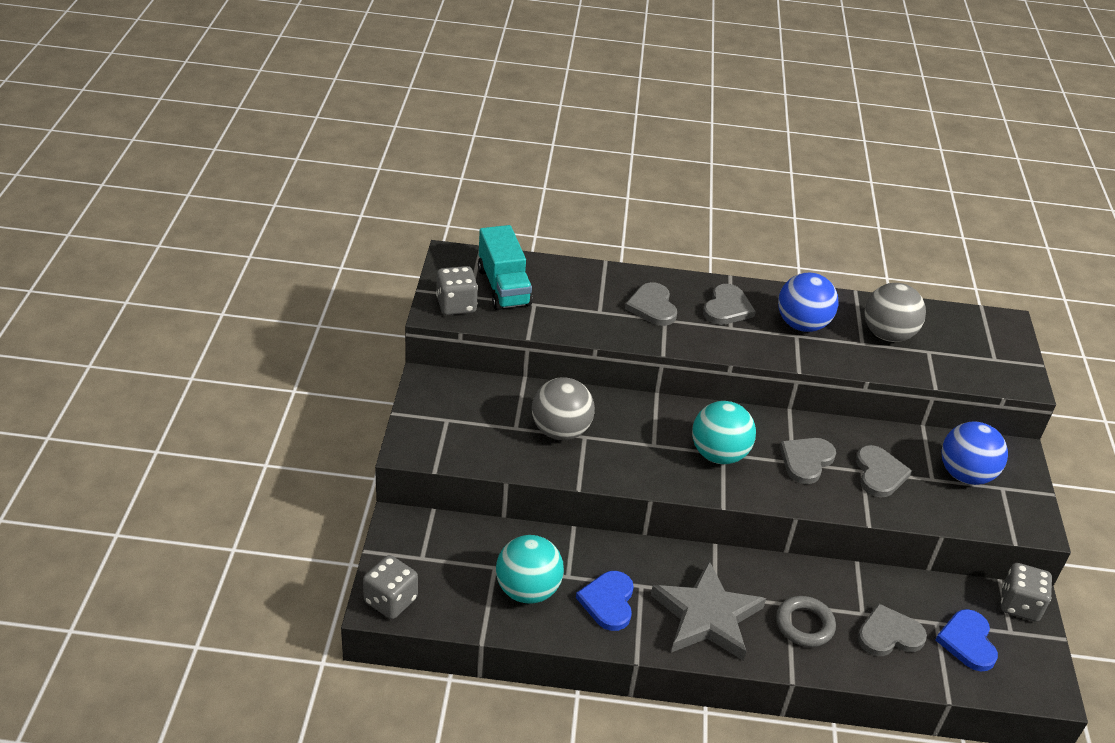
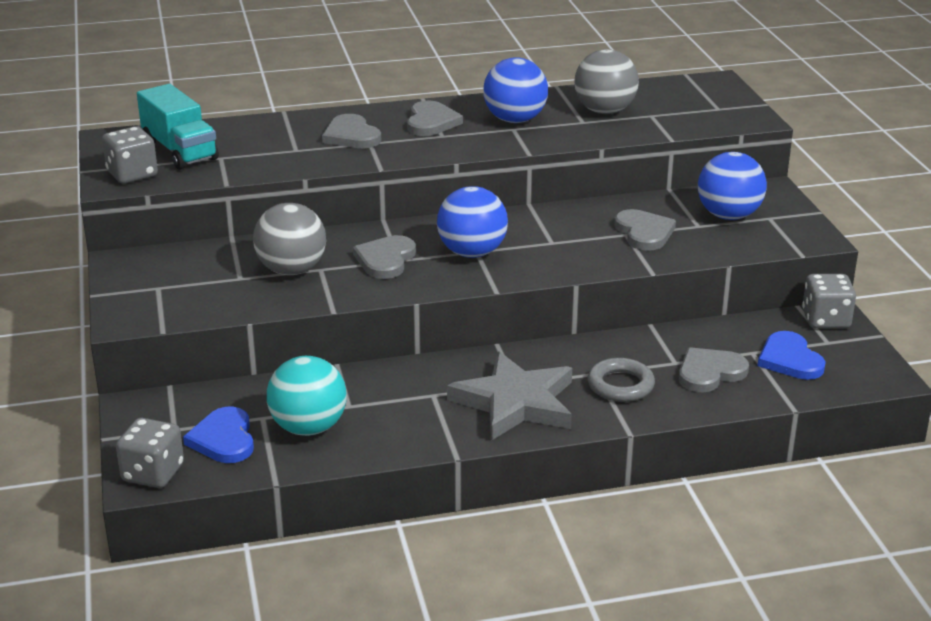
camera: 15 degrees left, 10 degrees down
blue heart [576,571,634,631] -> blue heart moved to [183,407,254,463]
turquoise ball [692,401,756,464] -> blue ball [437,186,508,258]
grey heart [780,438,836,484] -> grey heart moved to [353,235,416,279]

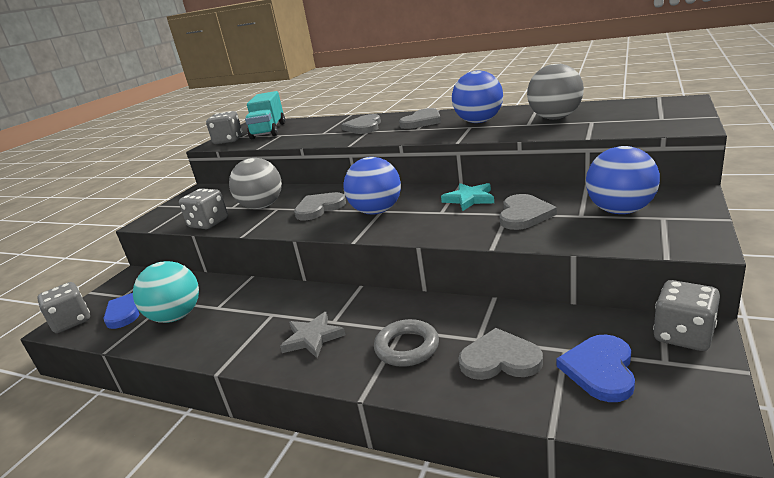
camera: 40 degrees right, 5 degrees down
grey star [447,351,572,441] -> grey star [280,312,346,358], size x0.55
none -> grey dice [179,188,228,229]
none -> turquoise star [441,183,494,211]

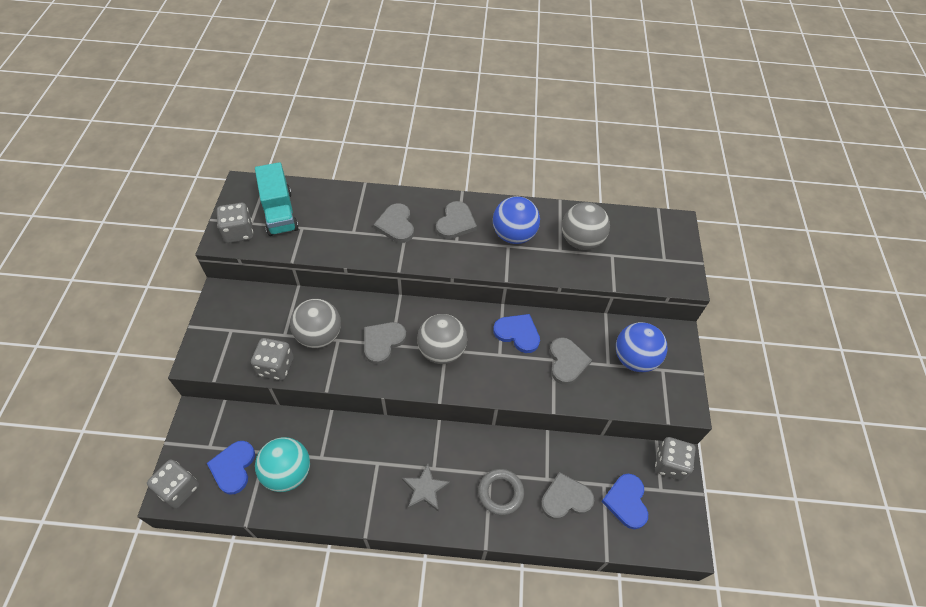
camera: 25 degrees left, 30 degrees up
blue ball [343,157,401,214] -> grey ball [417,314,467,364]
turquoise star [441,183,494,211] -> blue heart [493,314,540,353]

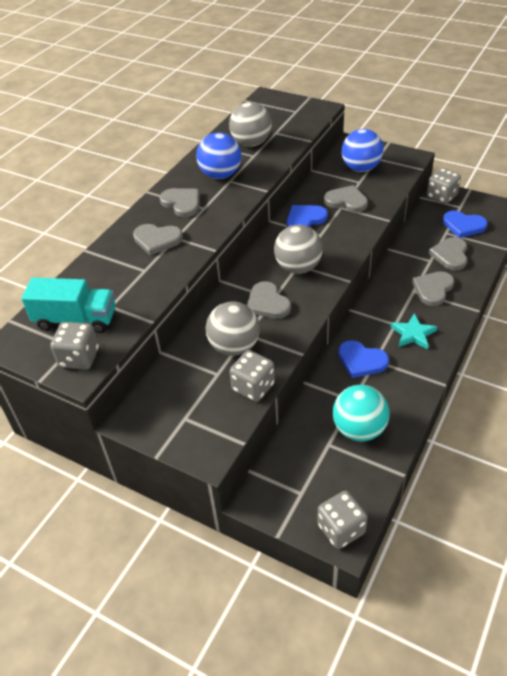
camera: 60 degrees left, 10 degrees down
blue heart [207,441,255,495] -> blue heart moved to [338,340,389,378]
grey star [402,464,450,511] -> turquoise star [391,313,438,350]
grey ring [478,469,524,515] -> grey heart [412,271,455,306]

